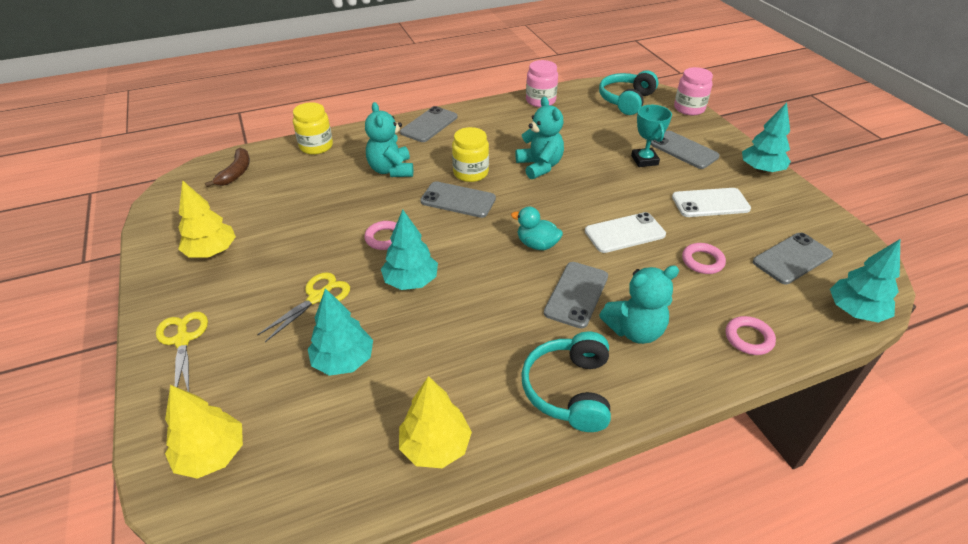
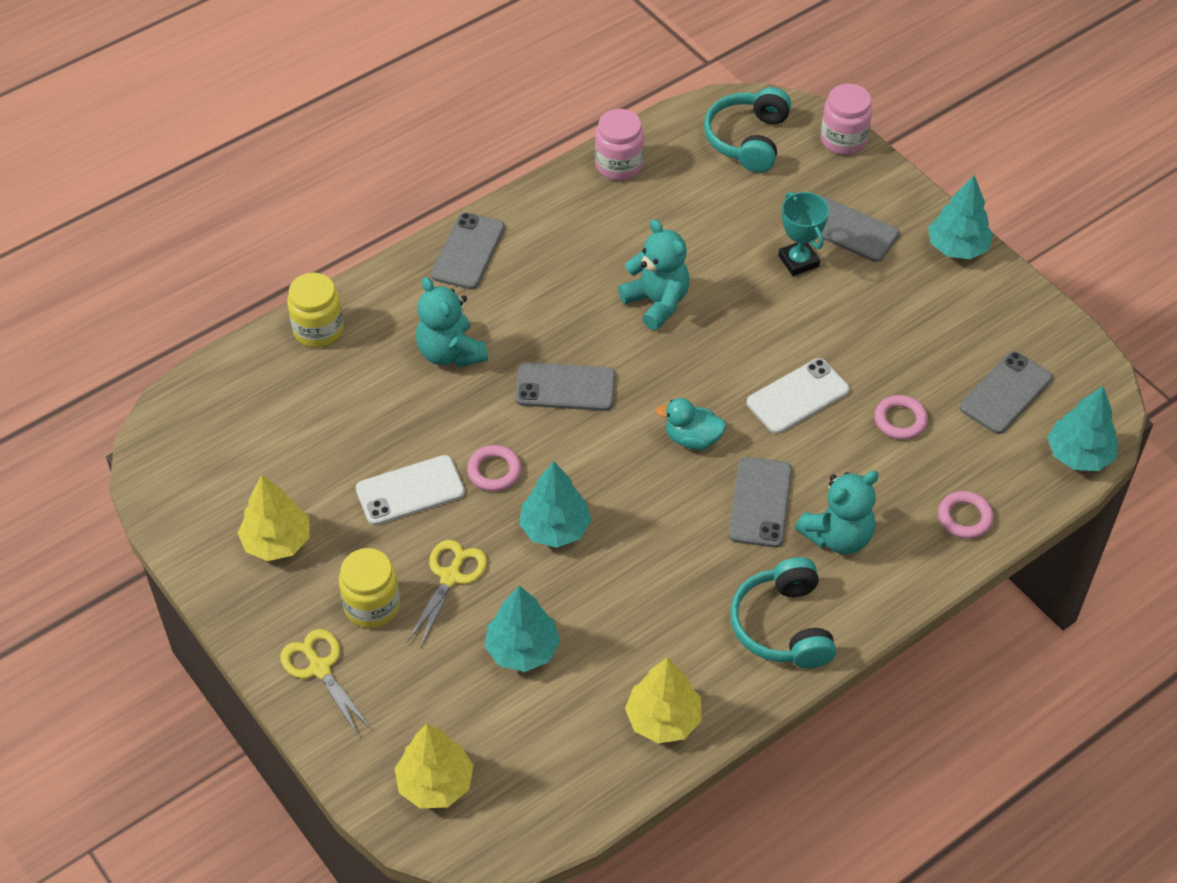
camera: 15 degrees left, 10 degrees up
brown banana [205,148,250,187] -> none
yellow jar [452,127,489,182] -> yellow jar moved to [339,548,400,628]
white phone [672,188,751,217] -> white phone moved to [356,455,465,525]

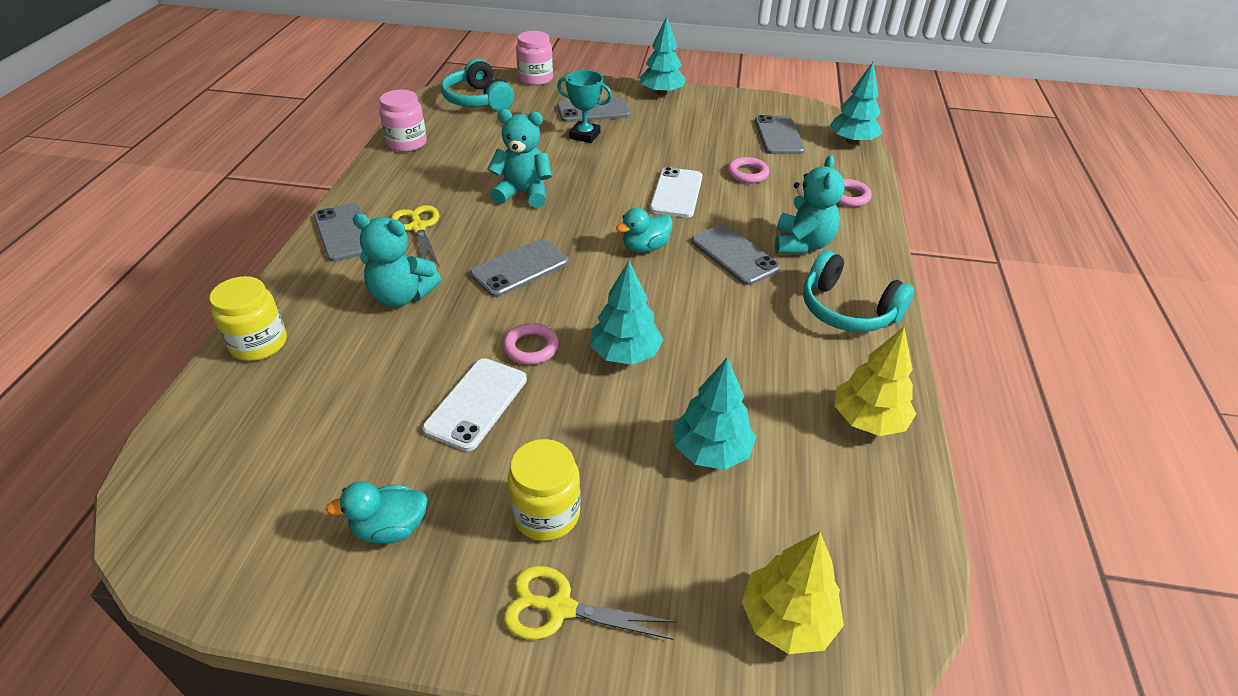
camera: 45 degrees left, 10 degrees down
yellow tree [238,474,310,561] -> turquoise duck [326,481,428,544]
yellow scissors [407,540,487,648] -> yellow scissors moved to [391,205,439,266]

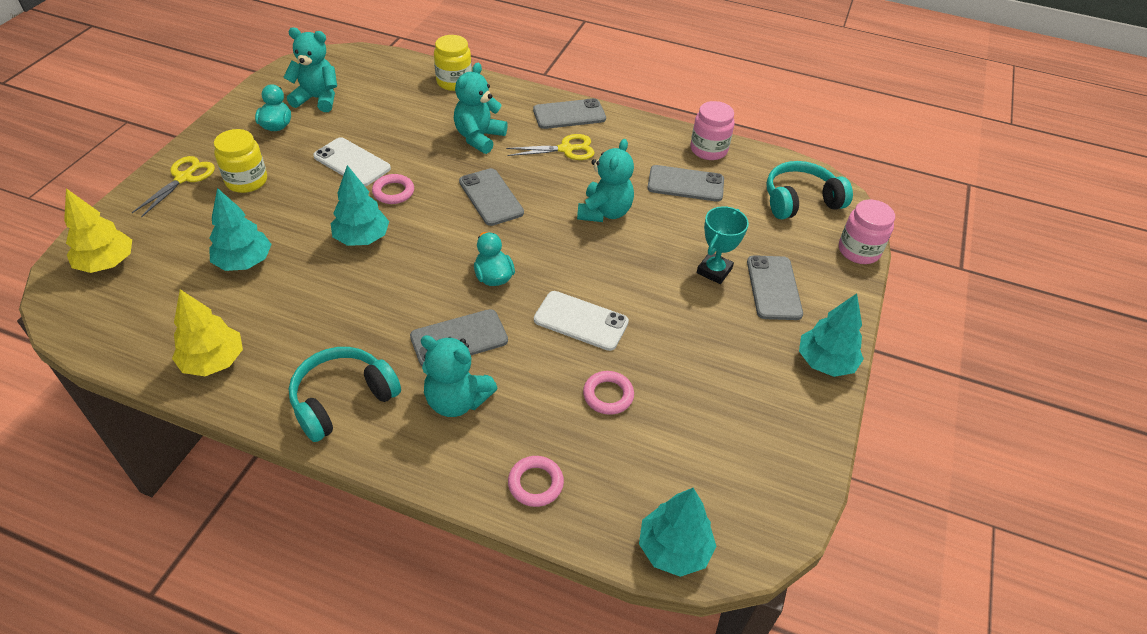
camera: 100 degrees right, 5 degrees up
grey phone [755,115,805,154] -> grey phone moved to [648,165,724,202]
none -> turquoise teddy bear [283,27,337,112]

